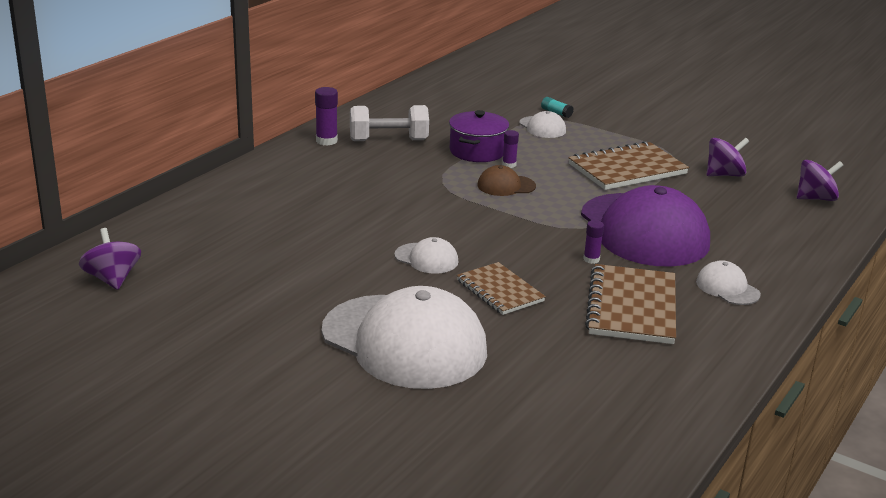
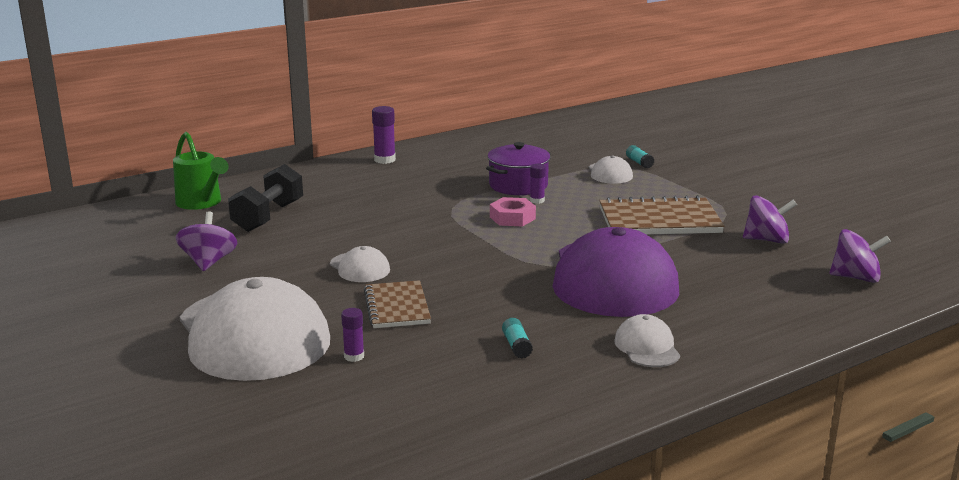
camera: 25 degrees right, 5 degrees down
purple spinning top [79,228,141,290] -> purple spinning top moved to [175,211,237,271]
white dumbbell [350,105,429,141] -> none
brown cap [478,165,536,196] -> pink nut [490,197,536,227]
purple glue stick [583,220,604,264] -> purple glue stick moved to [341,308,364,362]
brown notebook [585,264,676,344] -> turquoise glue stick [502,318,533,359]
none -> green watering can [173,132,229,210]
none -> black dumbbell [228,164,303,232]

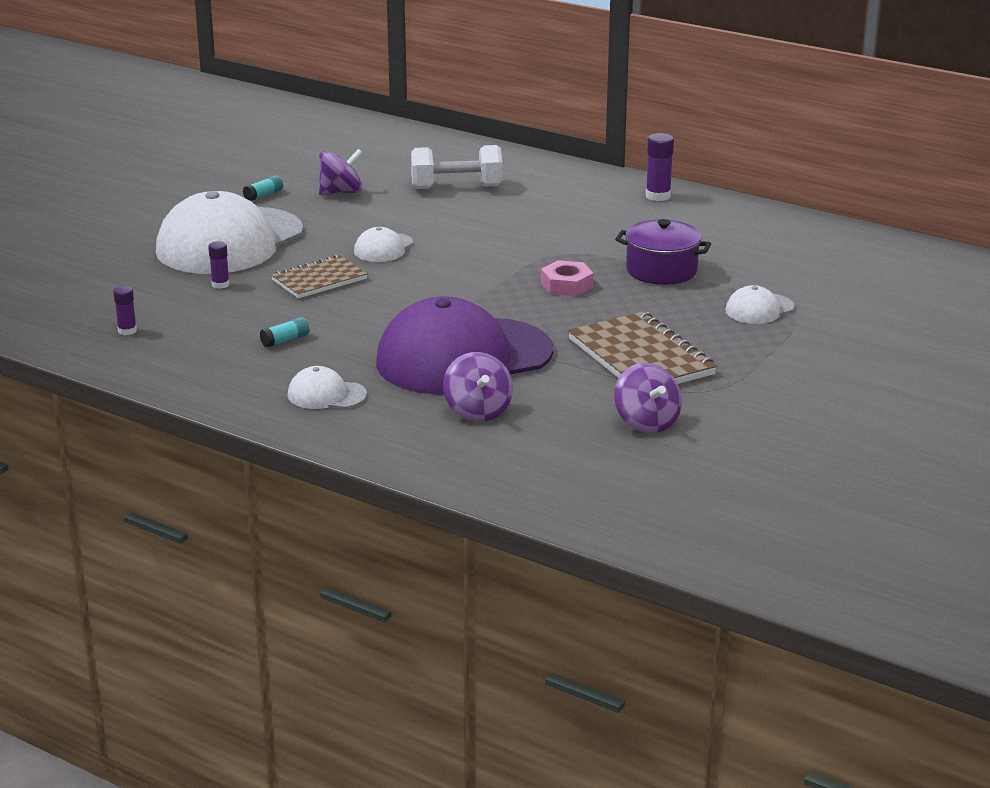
camera: 65 degrees right, 5 degrees up
green watering can [173,132,229,210] -> none
black dumbbell [228,164,303,232] -> white dumbbell [411,145,502,189]
purple glue stick [530,164,546,204] -> purple glue stick moved to [113,286,137,335]
white cap [614,314,680,367] -> white cap turned 135 degrees counterclockwise [287,366,367,409]
turquoise glue stick [626,145,655,169] -> turquoise glue stick moved to [243,175,283,201]
purple spinning top [829,229,891,283] -> purple spinning top moved to [443,352,513,422]

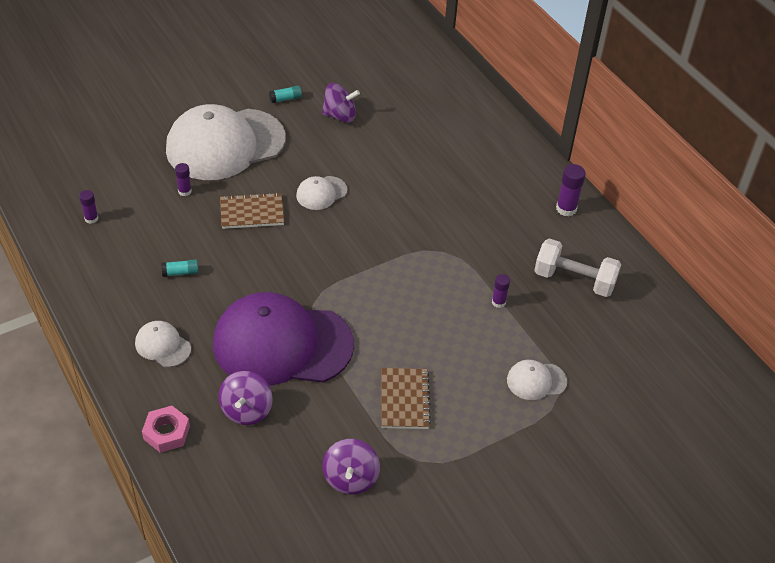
camera: 25 degrees right, 20 degrees up
white dumbbell [411,145,502,189] -> white dumbbell moved to [534,238,621,297]
pink nut [541,260,593,296] -> pink nut moved to [142,406,190,453]
brown notebook [568,311,717,384] -> brown notebook [381,368,431,429], size x0.64
purple pot [615,219,711,285] -> purple glue stick [492,274,510,308]

